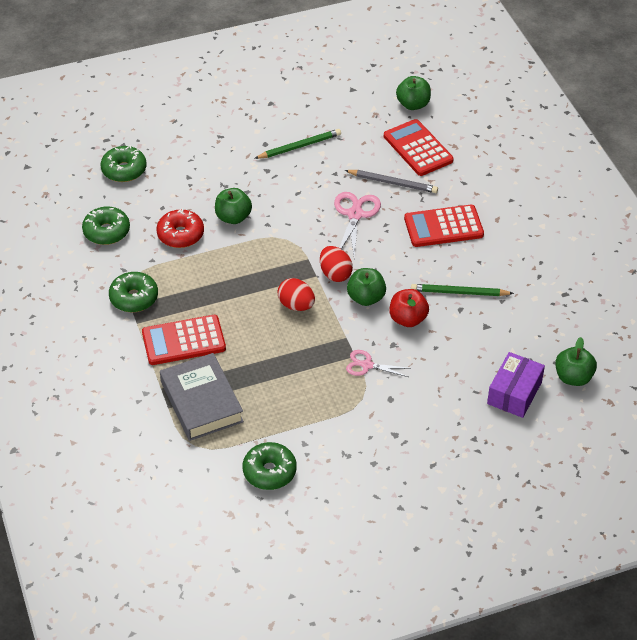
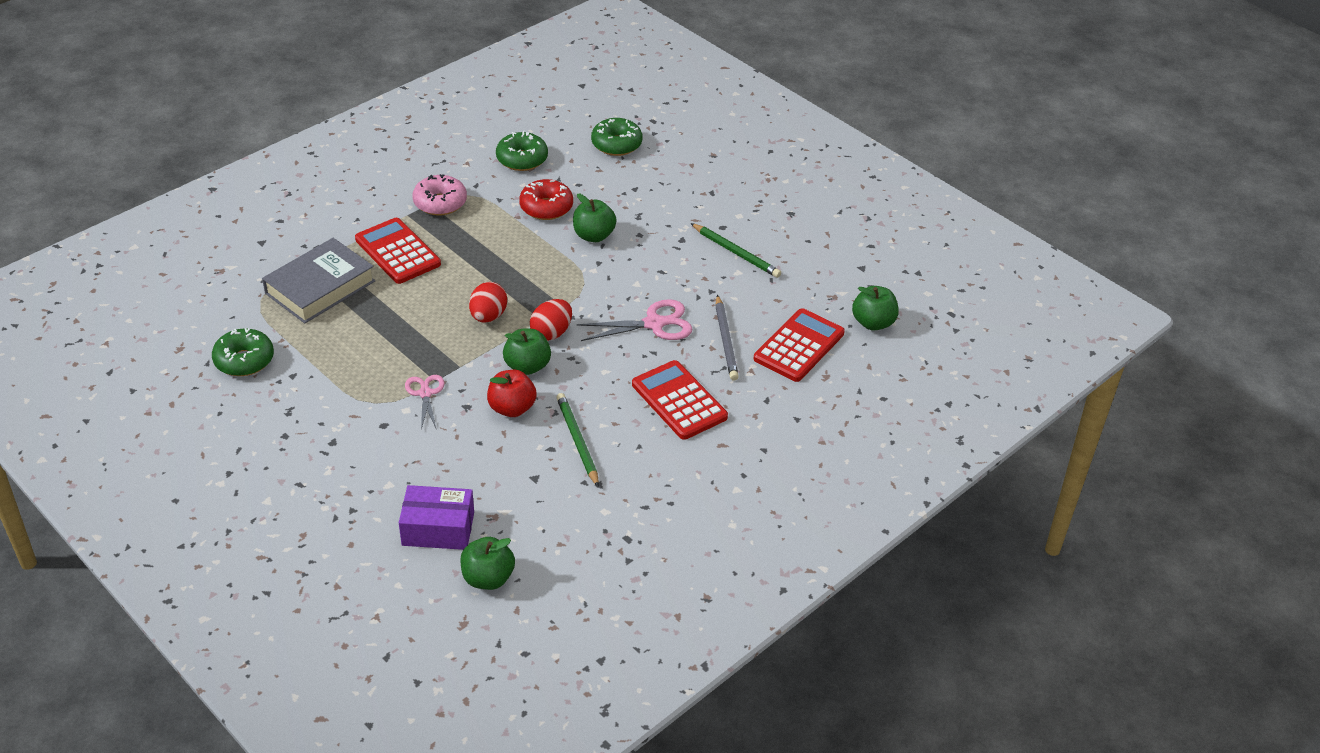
camera: 65 degrees right, 5 degrees down
green donut [109,272,158,313] -> pink donut [412,174,467,215]

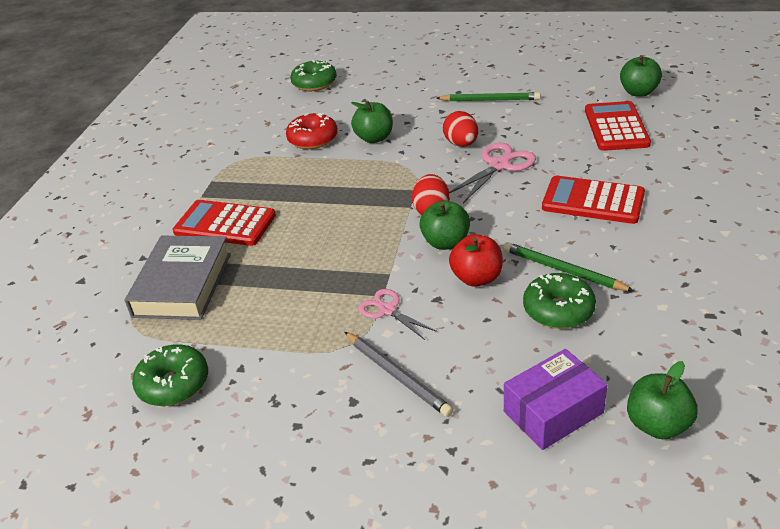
camera: 30 degrees left, 5 degrees down
pink donut [412,174,467,215] -> none
red egg [469,282,507,323] -> red egg moved to [443,111,478,147]
green donut [496,131,548,171] -> green donut moved to [523,273,596,329]
grey pencil [715,295,739,381] -> grey pencil moved to [345,332,453,417]

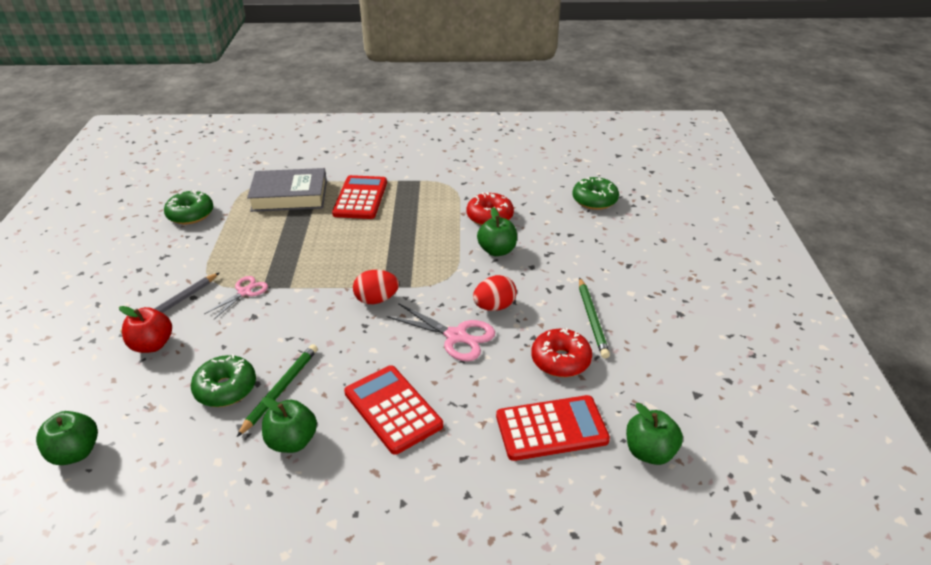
camera: 75 degrees right, 0 degrees up
green apple [419,200,470,250] -> green apple moved to [262,397,317,453]
red apple [449,234,503,287] -> red apple moved to [119,306,172,353]
purple box [504,349,608,450] -> none
red calculator [542,176,645,224] -> red calculator turned 45 degrees counterclockwise [344,365,443,455]
none -> red donut [531,328,592,377]

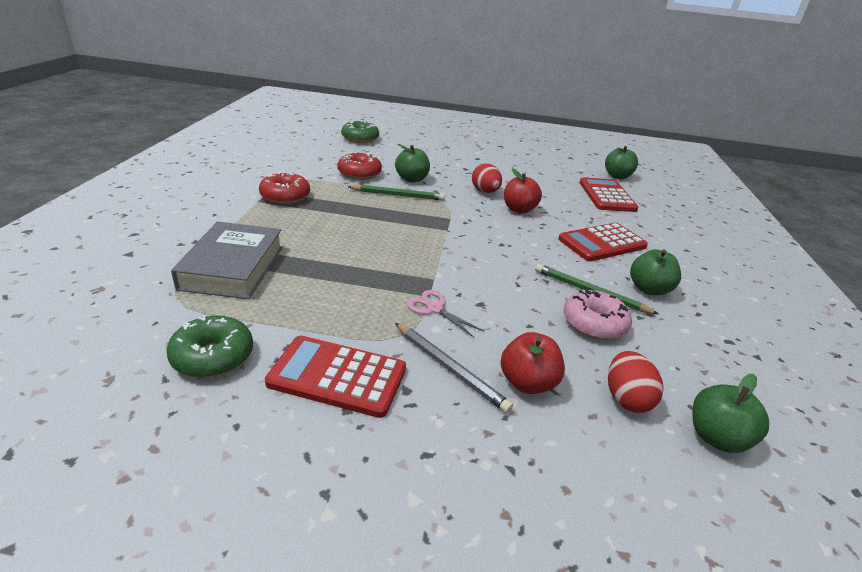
camera: 85 degrees left, 5 degrees down
green donut [191,354,256,407] -> pink donut [564,290,632,340]
red calculator [332,175,387,219] -> red calculator moved to [265,335,406,418]
red egg [353,270,399,304] -> red egg moved to [608,351,664,413]
pink scissors [387,303,495,361] -> red apple [504,168,542,214]
red donut [531,328,592,377] -> red donut moved to [259,172,310,204]
green pencil [579,277,610,359] -> green pencil moved to [347,185,445,201]

